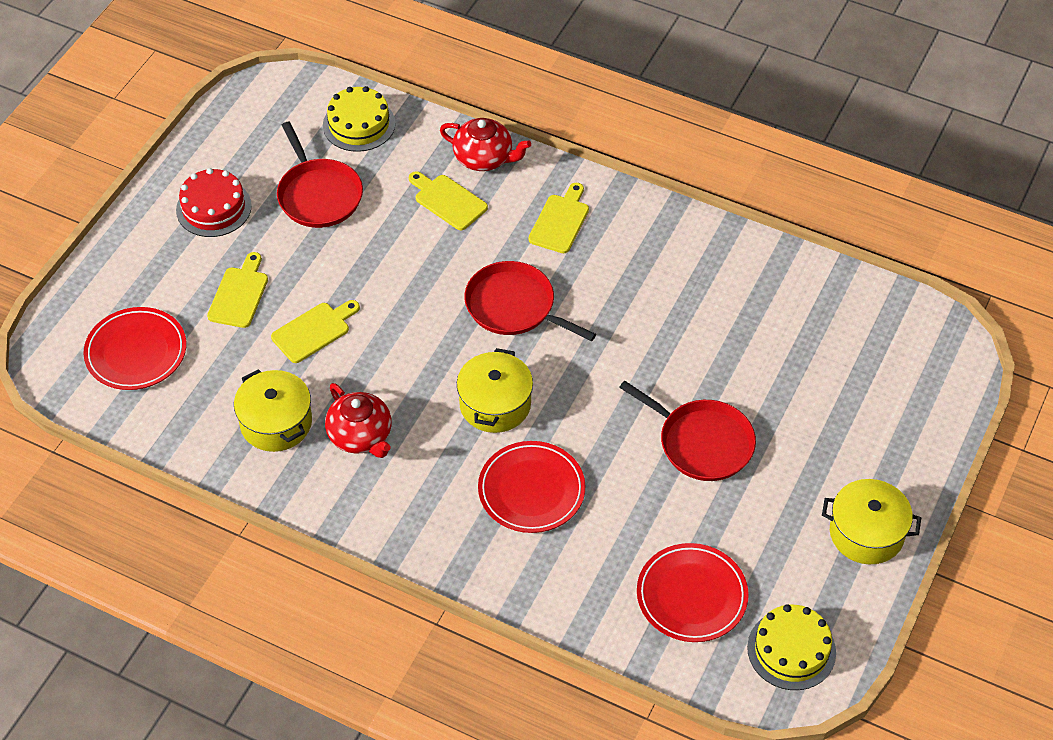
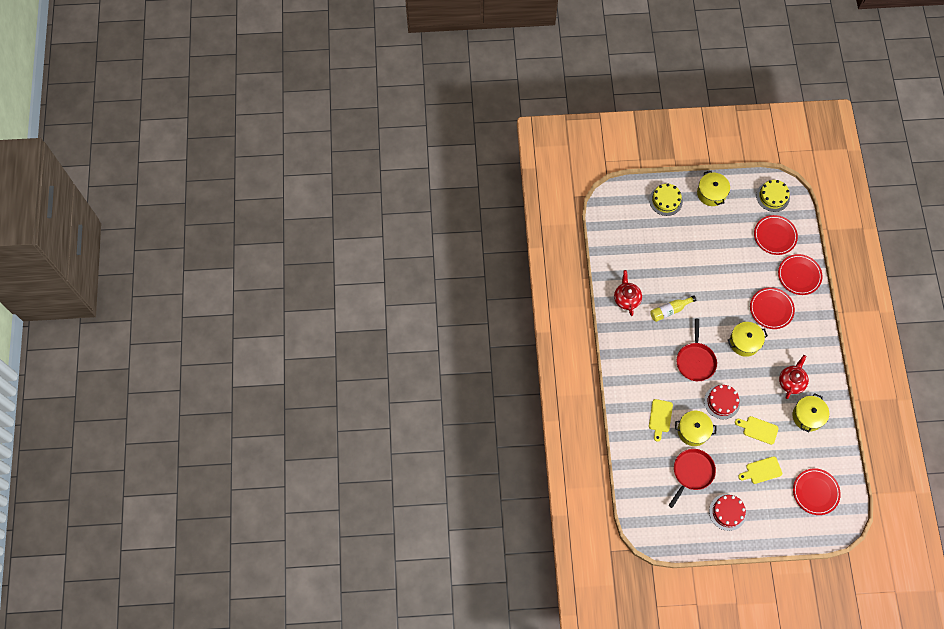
camera: 120 degrees left, 15 degrees up
yellow cake [323,86,395,152] -> yellow cake moved to [649,184,683,216]
red teapot [440,118,531,171] -> red teapot moved to [614,270,642,316]
yellow cutting board [528,183,589,253] -> none
red pan [619,381,756,481] -> none
none -> yellow bottle [650,295,696,322]
none -> yellow pot [675,411,717,446]
none -> red cake [704,385,740,419]
none -> red plate [778,254,823,295]

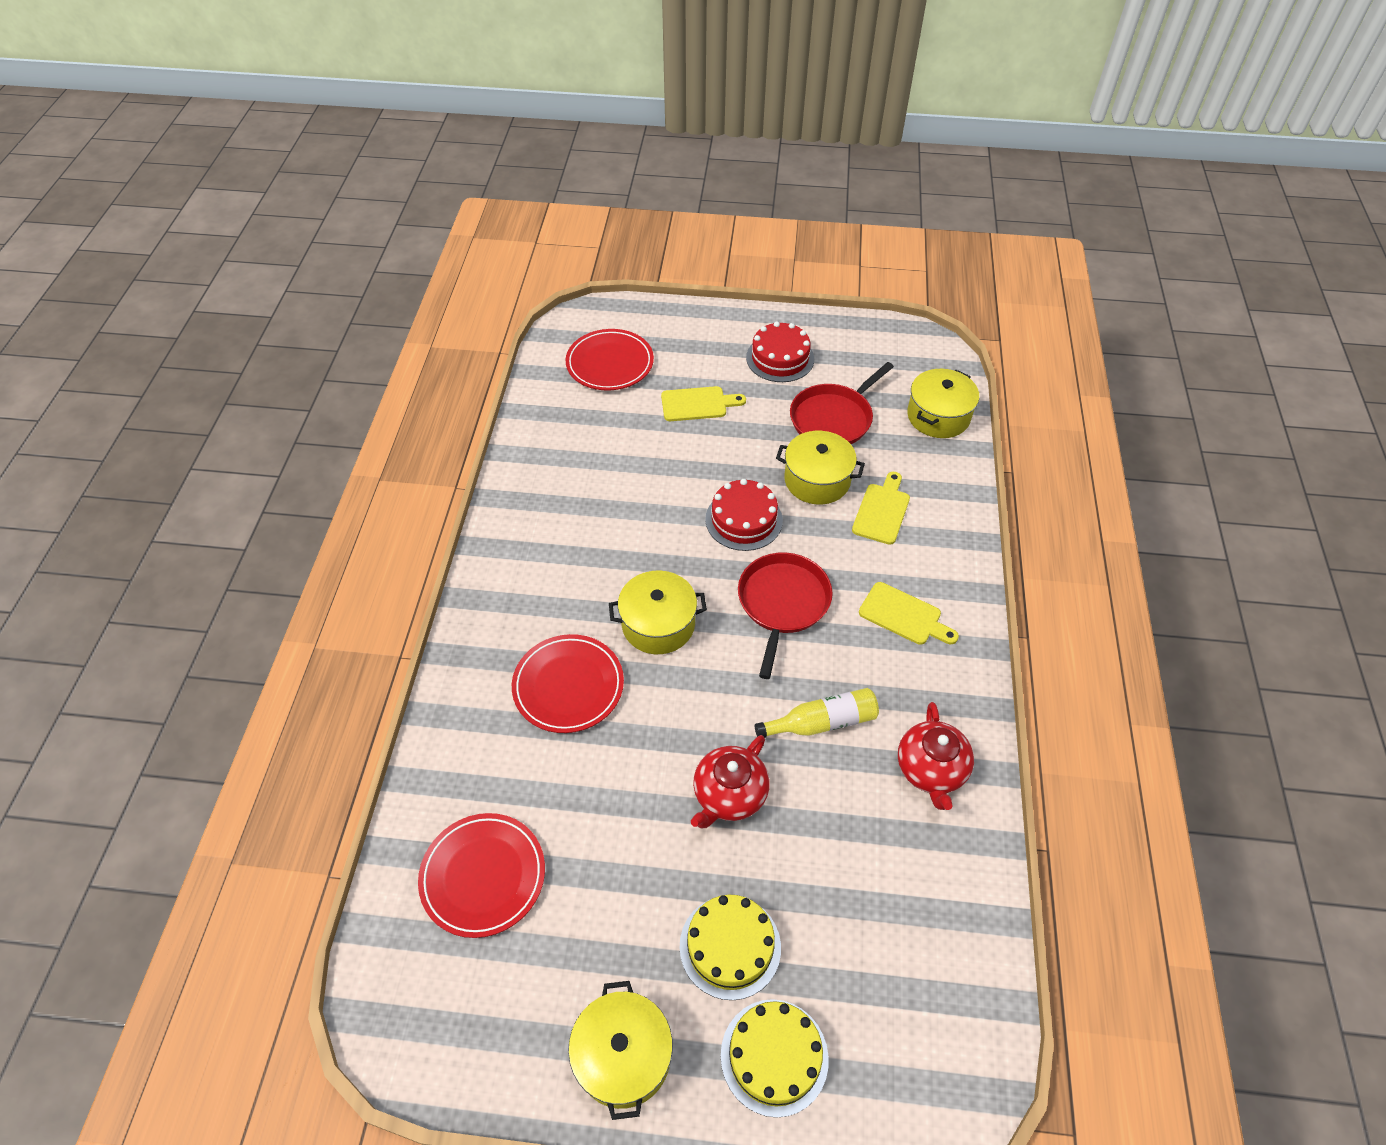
camera: 170 degrees left, 15 degrees down
yellow cutting board [735,416,779,445] -> yellow cutting board moved to [859,582,959,645]
yellow cake [756,180,790,212] -> yellow cake moved to [679,895,781,1000]
red plate [778,254,823,295] -> none
red teapot [779,355,809,399] -> red teapot moved to [691,735,770,828]
yellow pot [793,394,829,432] -> yellow pot moved to [907,369,979,438]

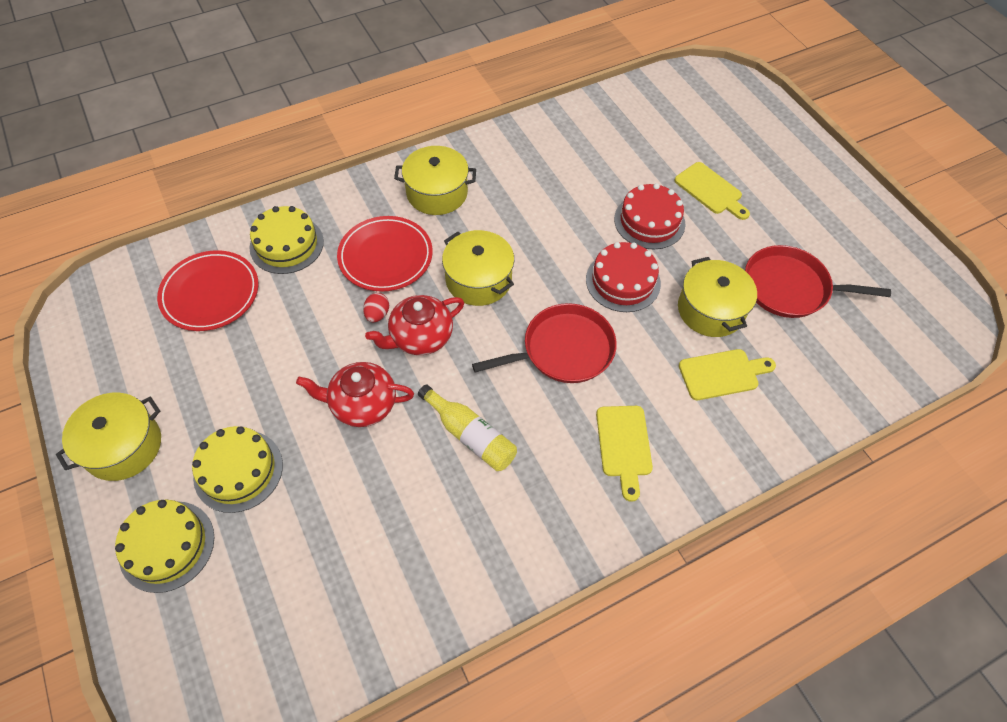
camera: 55 degrees right, 5 degrees up
red plate [566,329,654,390] -> none
red cake [746,322,814,382] -> red cake moved to [614,183,685,249]
red teapot [898,702,974,810] -> red teapot moved to [365,295,464,355]
yellow pot [907,369,979,438] -> yellow pot moved to [394,146,476,215]
none -> yellow cake [249,206,324,274]
none -> red egg [363,293,389,322]

